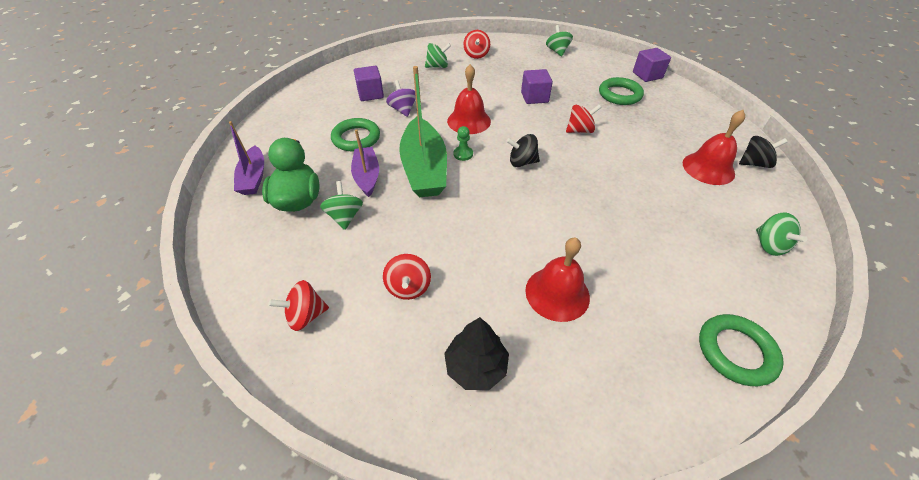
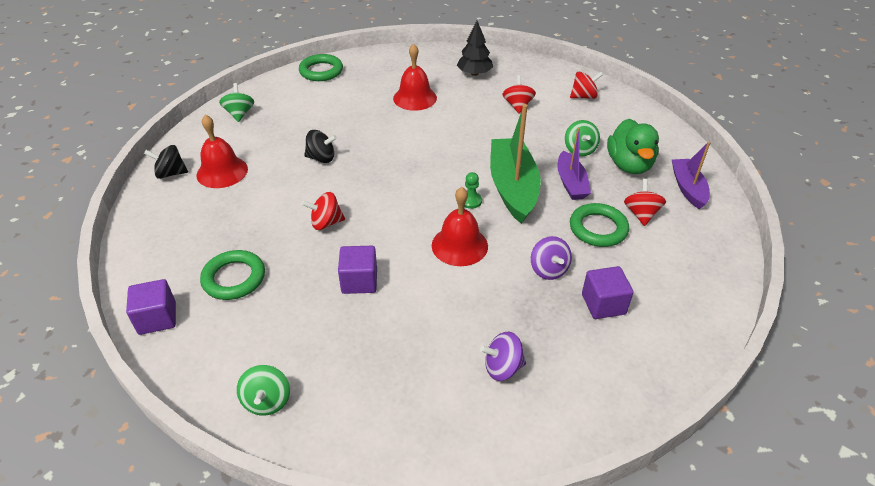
camera: 175 degrees left, 5 degrees down
green spinning top [425,43,451,68] -> purple spinning top [480,332,526,381]
red spinning top [464,30,490,59] -> red spinning top moved to [624,179,666,226]
black spinning top [506,134,540,167] -> black spinning top moved to [304,130,337,163]

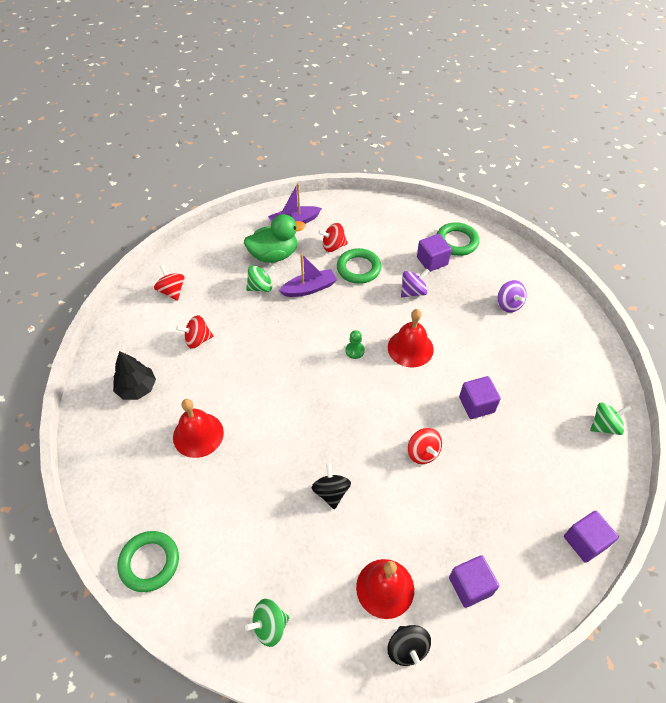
camera: 105 degrees left, 10 degrees up
green ring [200,250,265,300] -> green ring moved to [437,222,479,256]
green boat [490,104,541,224] -> none
none -> purple cube [449,555,499,608]

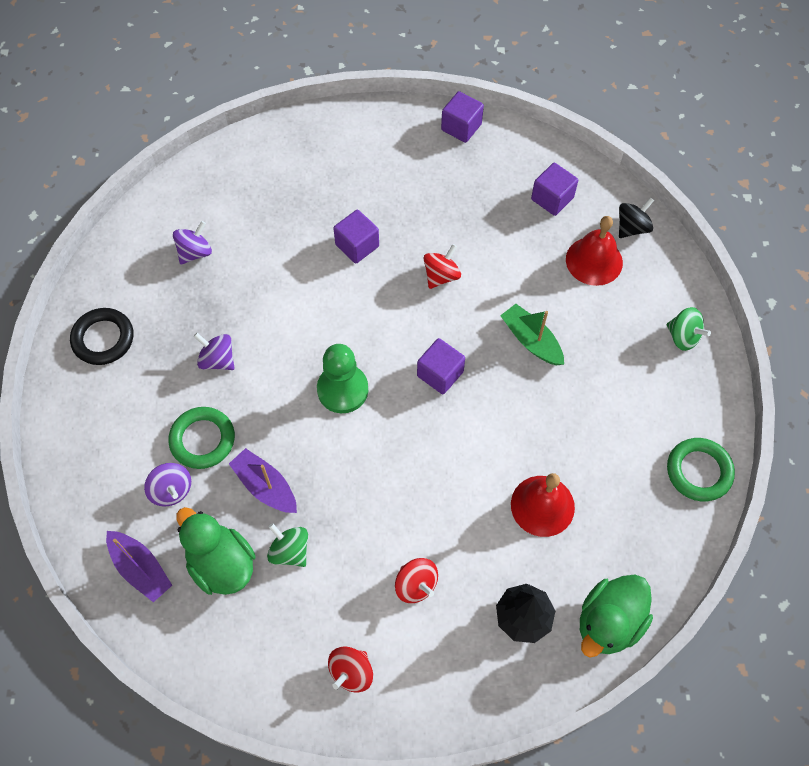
camera: 115 degrees left, 10 degrees up
black spinning top [312,462,351,509] -> green boat [500,304,564,365]
red spinning top [318,223,348,252] -> purple spinning top [144,463,191,506]
green pawn [346,330,365,359] -> green pawn [317,344,368,413], size x2.04
red bell [388,309,434,367] -> none
purple cube [417,234,452,272] -> purple cube moved to [417,338,465,394]
green ring [437,222,479,256] -> black ring [70,308,133,365]
green spinning top [590,403,631,435] -> none
none -> green duck [580,575,653,657]

